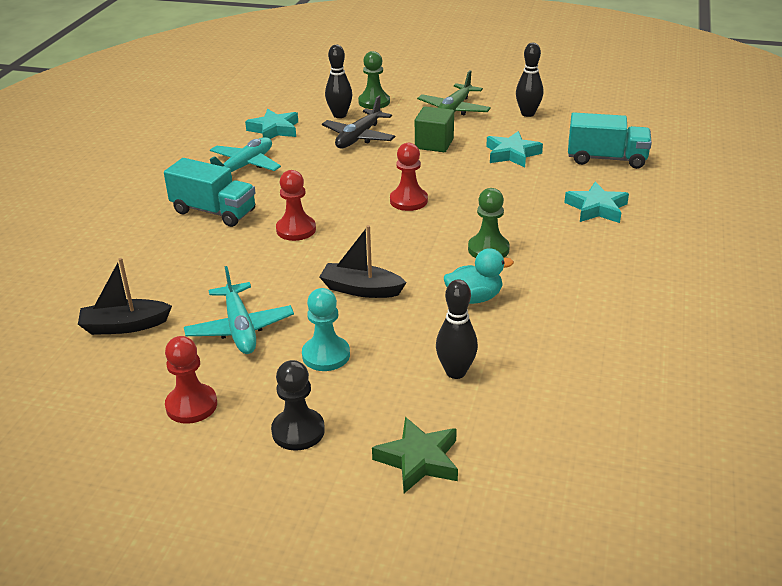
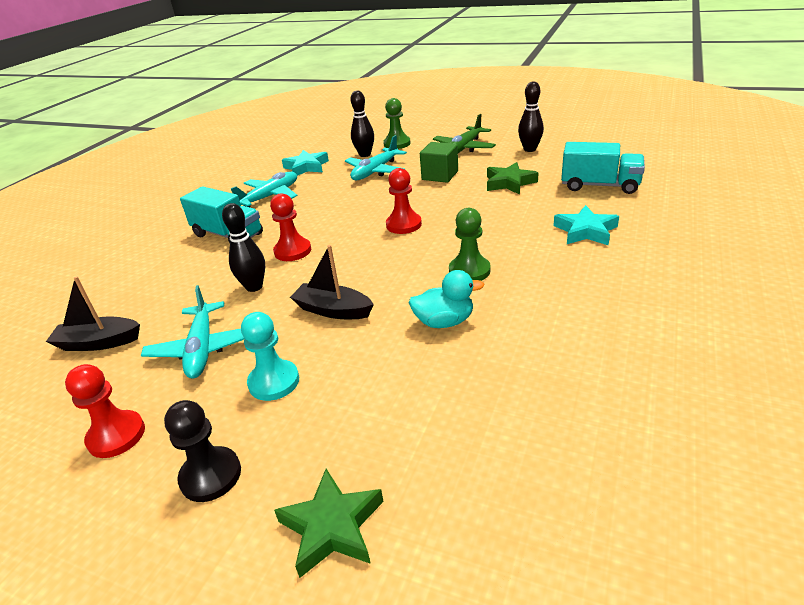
camera: 10 degrees right, 0 degrees up
black plane [322,96,395,148] -> turquoise plane [345,135,407,180]
black bowling pin [436,279,478,379] -> black bowling pin moved to [222,203,265,292]
turquoise star [486,131,543,168] -> green star [487,162,538,195]

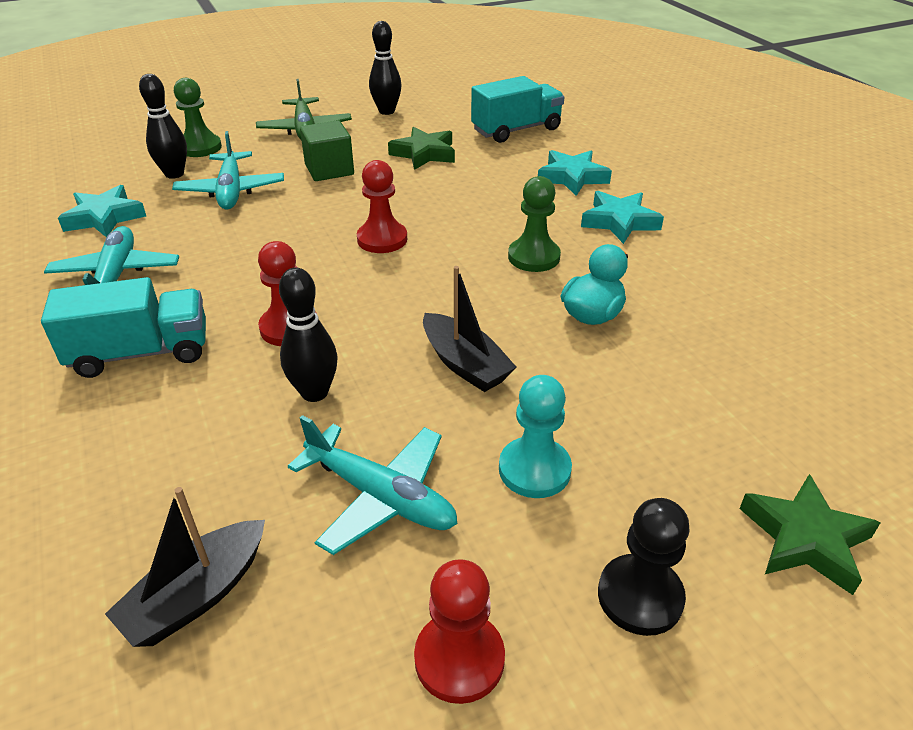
camera: 50 degrees left, 5 degrees up
black boat [290,245,374,319] -> black boat turned 105 degrees counterclockwise [423,266,517,392]
none -> turquoise star [581,191,664,244]

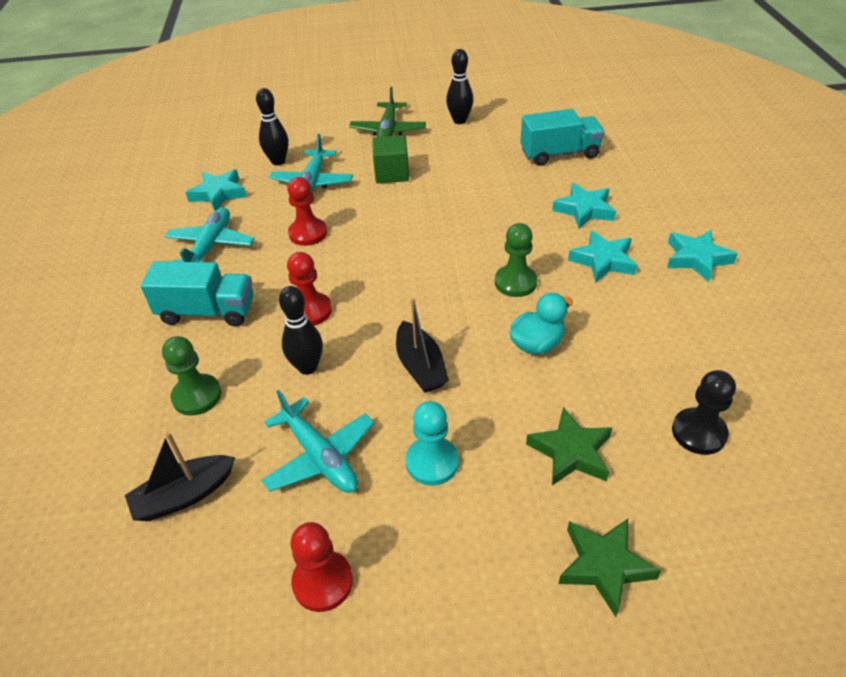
camera: 20 degrees right, 5 degrees up
green pawn [174,78,222,157] -> green pawn moved to [162,336,221,416]
red pawn [357,160,407,253] -> red pawn moved to [287,177,327,246]
green star [388,127,455,170] -> green star moved to [526,407,612,486]
black pawn [598,498,690,636] -> black pawn moved to [672,370,736,455]
none -> turquoise star [667,230,738,282]

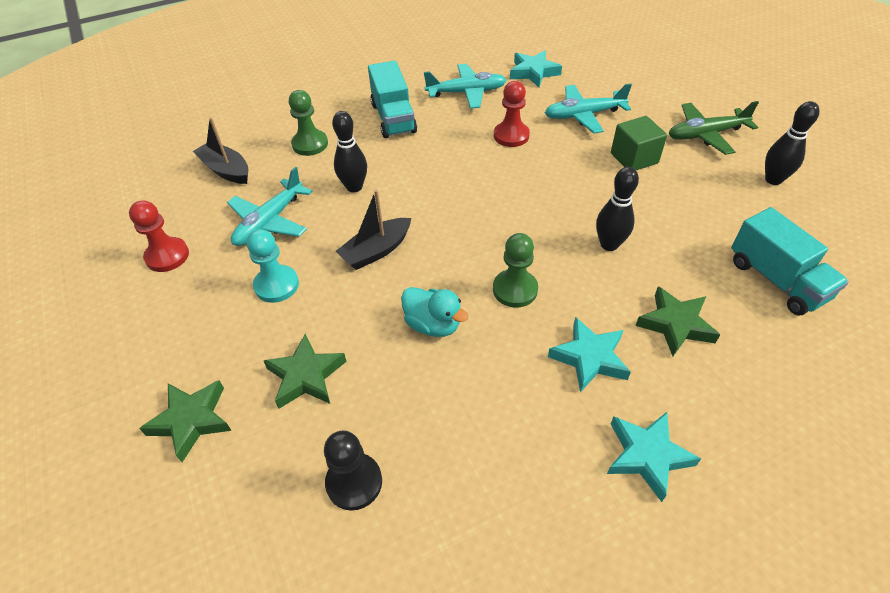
camera: 70 degrees right, 5 degrees up
black bowling pin [256,88,289,165] -> black bowling pin moved to [596,167,639,251]
red pawn [287,252,332,326] -> none
turquoise star [552,183,616,229] -> green star [635,286,720,357]

